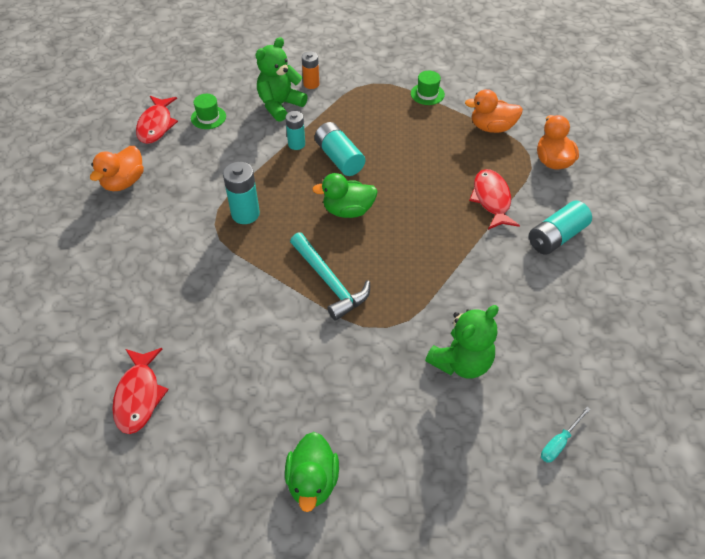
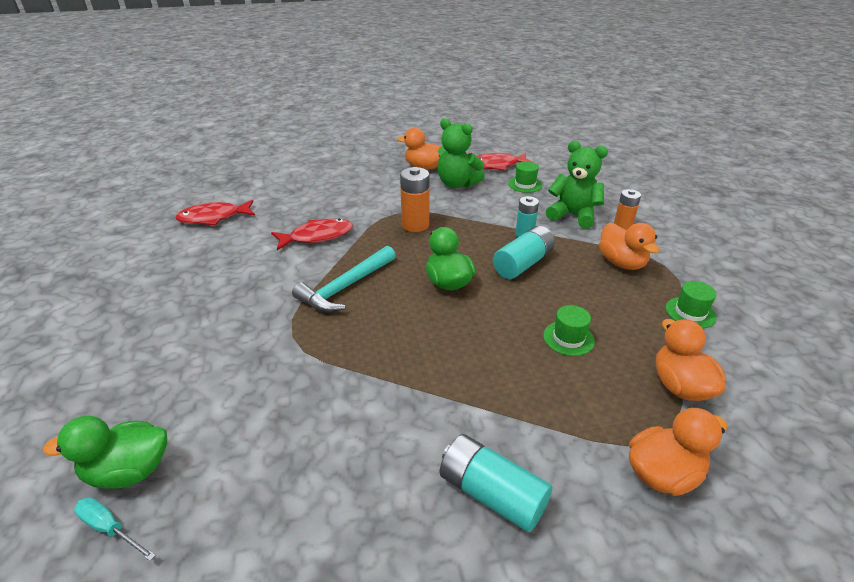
camera: 75 degrees right, 15 degrees down
turquoise battery [223,162,260,224] -> orange battery [400,167,429,232]
green duck [285,432,339,512] -> green duck moved to [43,416,167,489]
green teddy bear [425,305,499,379] -> green teddy bear moved to [438,118,485,188]
red fish [469,169,520,230] -> red fish moved to [271,218,353,250]
none -> green hat [543,305,595,356]
none -> orange duck [599,222,659,270]

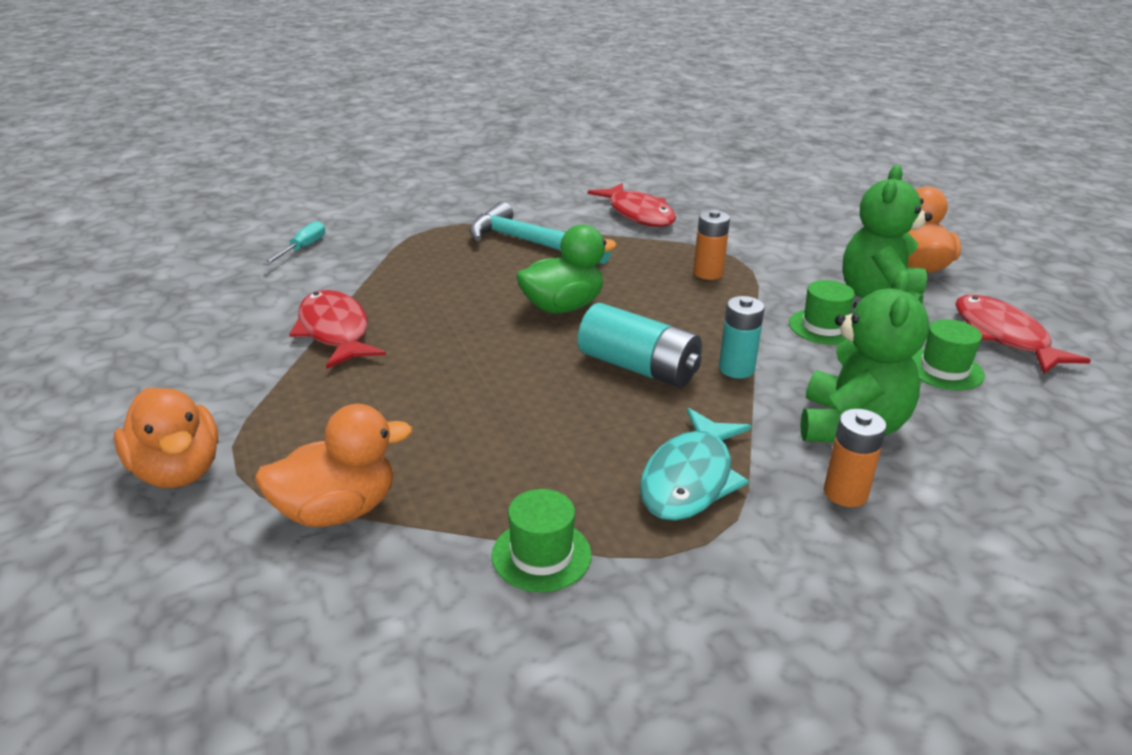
camera: 80 degrees right, 5 degrees down
green duck [43,416,167,489] -> none
turquoise screwdriver [74,497,156,561] -> turquoise screwdriver moved to [263,221,325,265]
red fish [175,200,255,226] -> red fish moved to [289,290,386,369]
orange battery [400,167,429,232] -> orange battery [693,210,730,280], size x0.66
turquoise battery [440,434,552,533] -> none
green hat [543,305,595,356] -> green hat moved to [789,280,855,345]
orange duck [599,222,659,270] -> turquoise fish [640,408,751,521]

